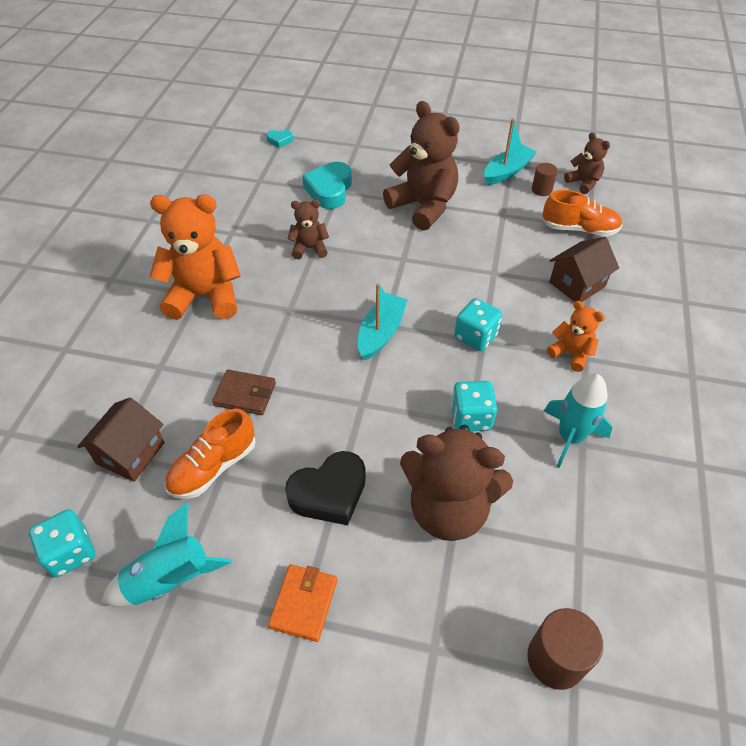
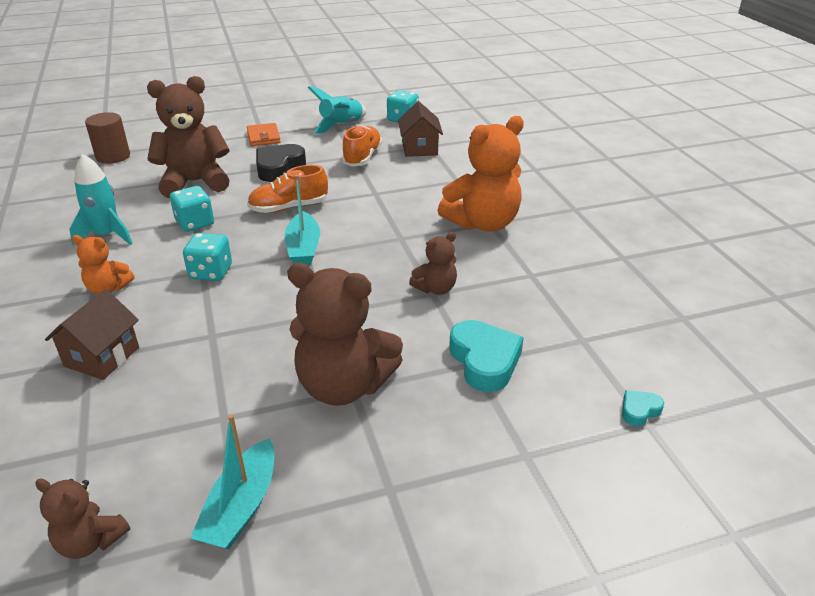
camera: 150 degrees right, 15 degrees down
brown wallet [212,369,276,415] -> none
brown cylinder [532,163,557,196] -> none
orange shoe [542,190,622,236] -> orange shoe moved to [247,165,328,213]

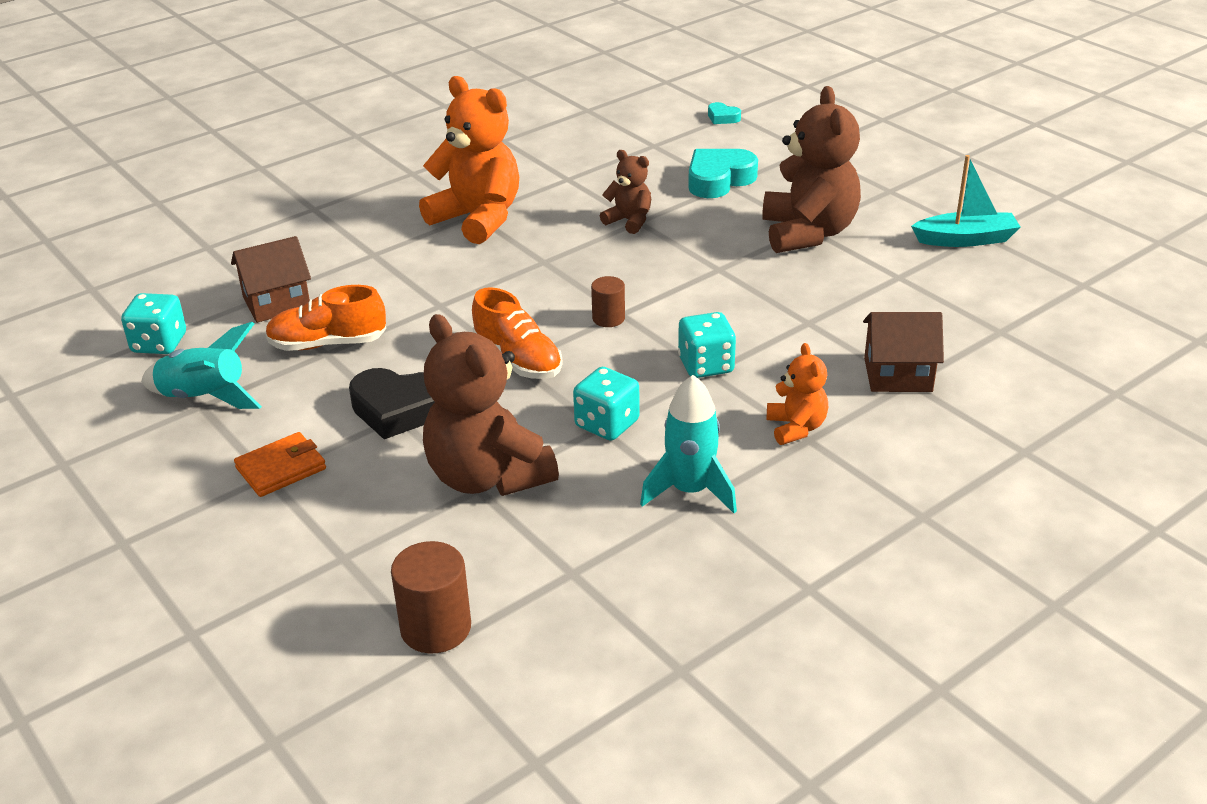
camera: 110 degrees left, 0 degrees up
brown teddy bear [35,479,130,559] -> none
turquoise boat [285,175,320,265] -> brown cylinder [591,276,625,327]

